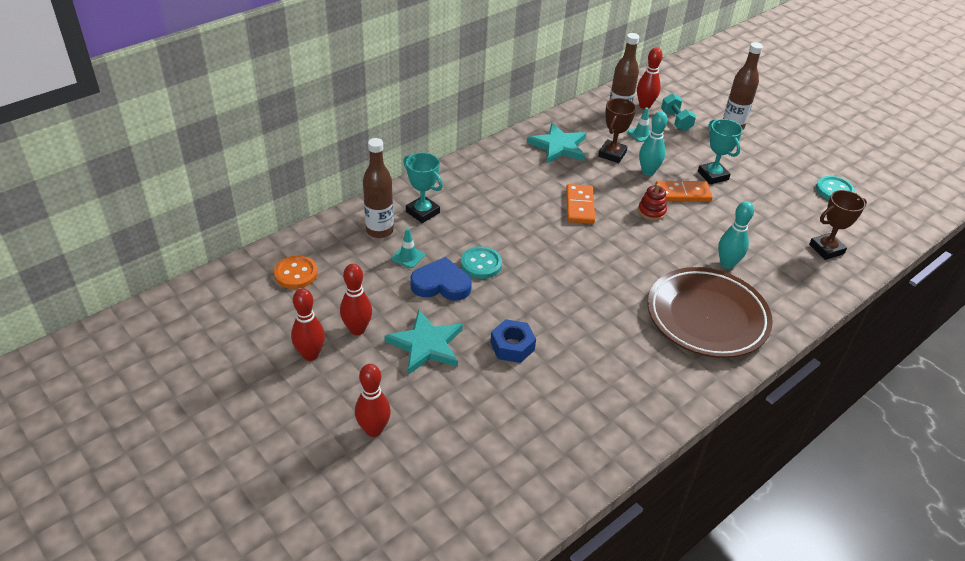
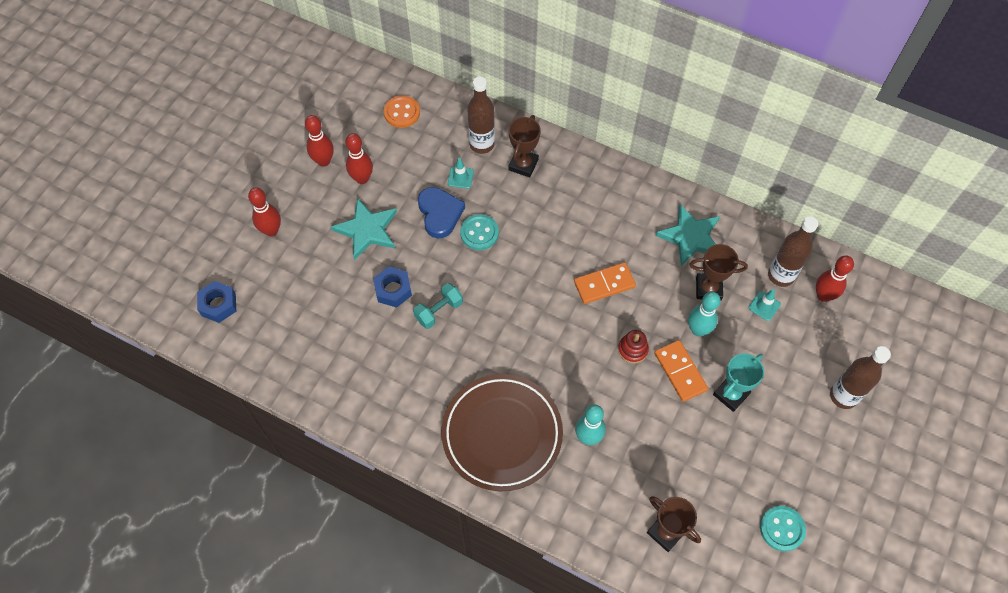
camera: 70 degrees right, 20 degrees up
turquoise trophy [403,152,443,223] -> brown trophy [508,115,541,177]
turquoise dumbbell [661,93,696,131] -> turquoise dumbbell moved to [413,283,463,329]
none -> blue nut [197,281,236,323]

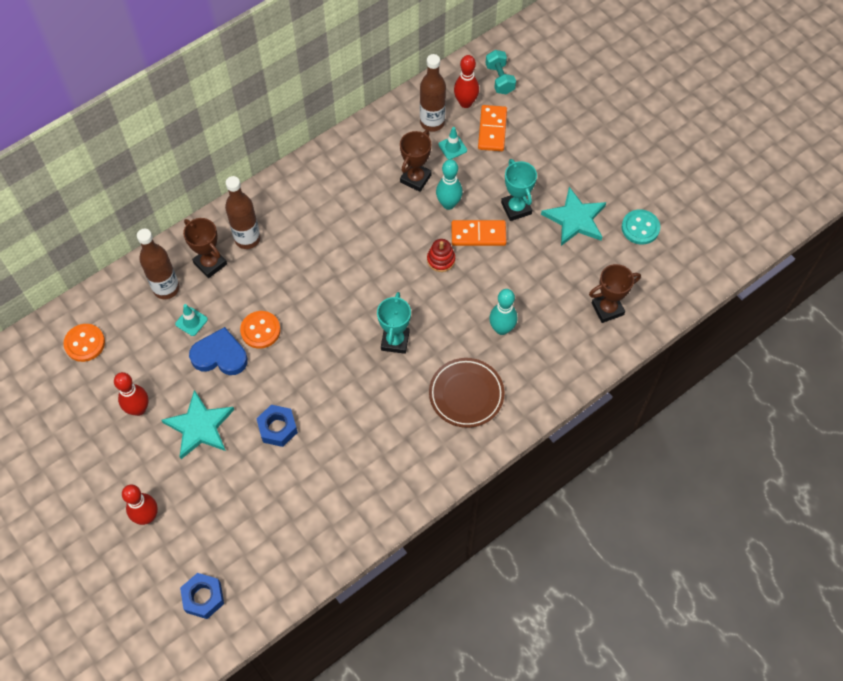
camera: 65 degrees left, 0 degrees up
red bowling pin [305,115,334,167] -> none
turquoise dumbbell [413,283,463,329] -> turquoise dumbbell moved to [486,50,516,94]
brown plate [441,374,563,491] -> brown plate [429,358,504,428], size x0.65
turquoise button [460,214,499,250] -> orange button [240,311,281,349]
orange domino [574,262,636,304] -> orange domino moved to [478,105,507,151]
turquoise star [655,204,720,266] -> turquoise star moved to [541,187,606,246]
brown bottle [830,346,891,409] -> brown bottle moved to [225,176,260,249]
none -> turquoise trophy [377,292,411,354]

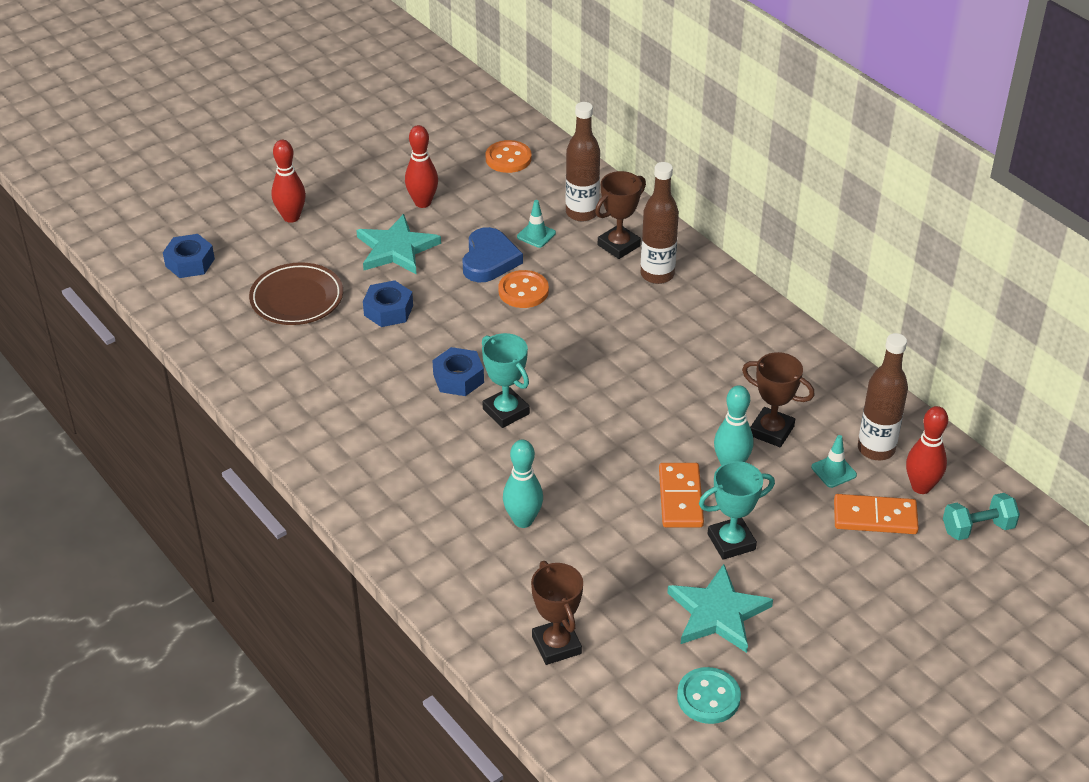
camera: 90 degrees right, 20 degrees down
turquoise trophy [377,292,411,354] -> turquoise trophy turned 45 degrees clockwise [482,333,530,428]
red stacking toy [427,239,455,272] -> none
brown plate [429,358,504,428] -> brown plate moved to [249,262,343,325]
none -> blue nut [432,347,484,396]

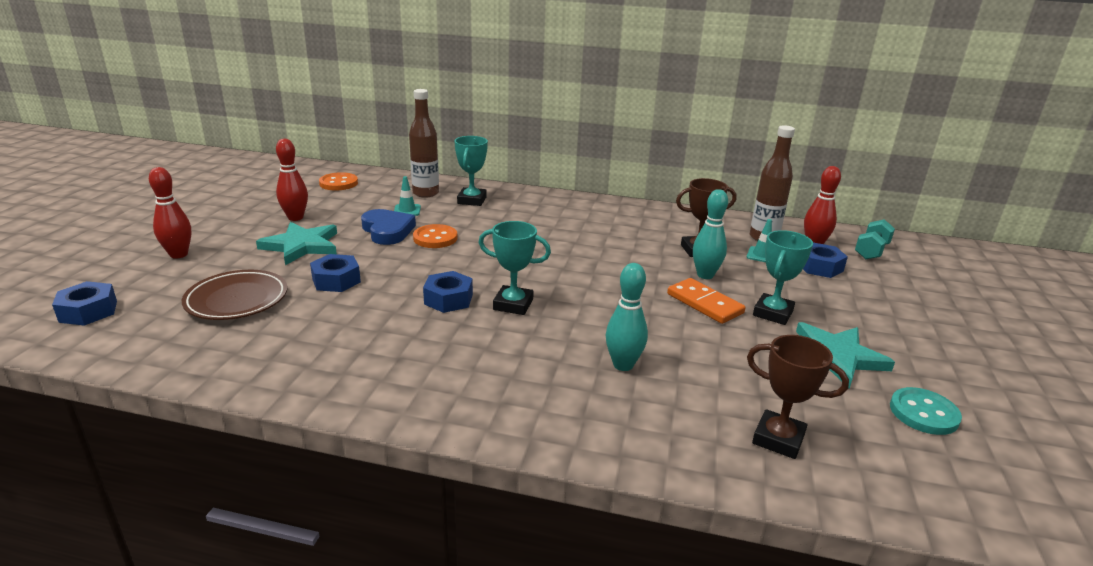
camera: 40 degrees left, 15 degrees down
brown trophy [595,171,646,259] -> turquoise trophy [454,136,488,206]
brown bottle [641,162,679,284] -> none
orange domino [834,494,919,534] -> blue nut [803,243,848,278]

